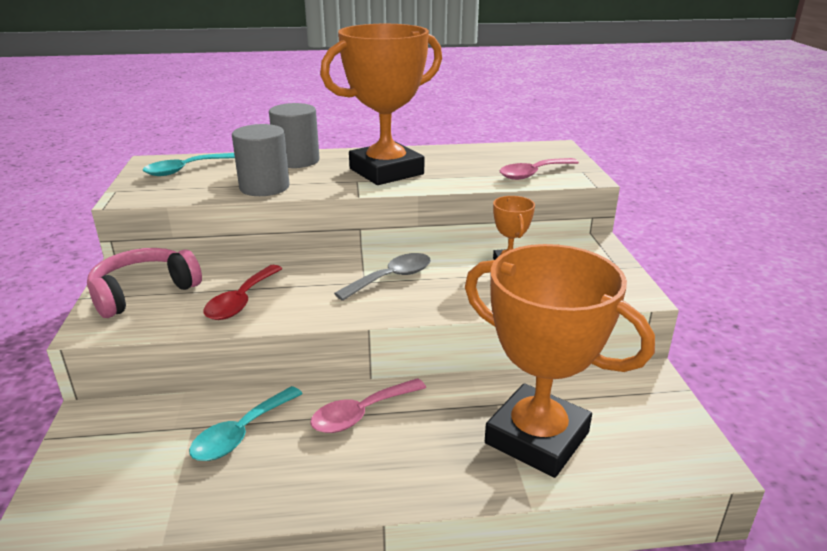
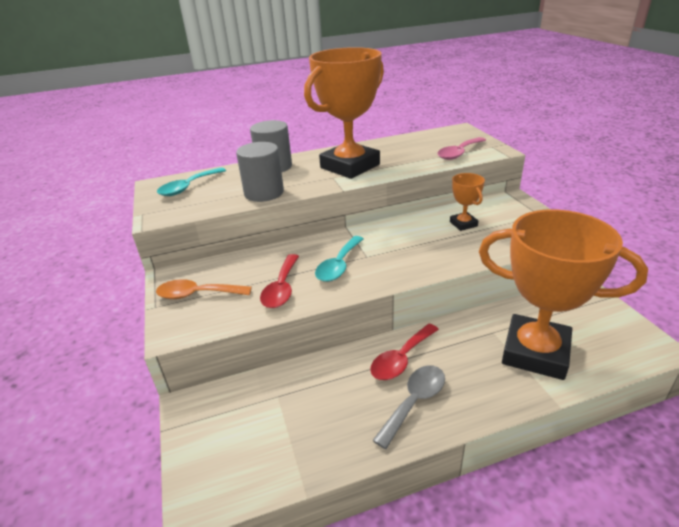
camera: 10 degrees left, 5 degrees up
pink headphones [87,248,202,318] -> orange spoon [156,279,252,299]
turquoise spoon [189,386,303,461] -> turquoise spoon moved to [315,236,364,282]
pink spoon [310,378,426,433] -> red spoon [370,324,439,380]
grey spoon [334,253,431,301] -> grey spoon moved to [372,365,445,449]

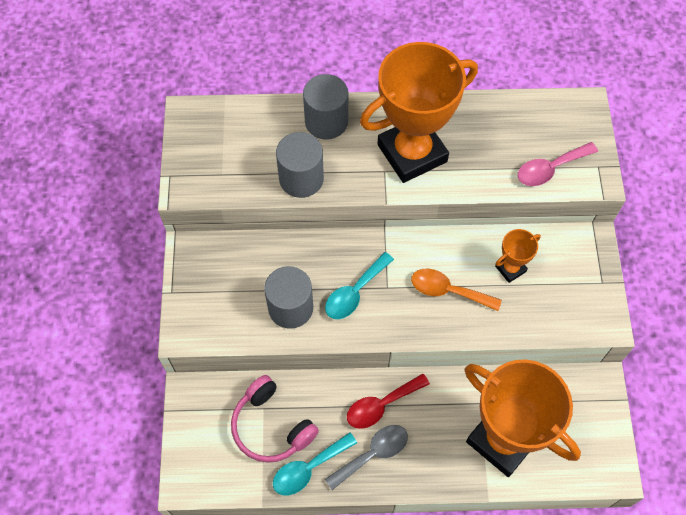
camera: 15 degrees right, 30 degrees up
orange spoon [156,279,252,299] -> orange spoon moved to [411,269,502,311]
turquoise spoon [157,167,226,196] -> turquoise spoon moved to [273,432,357,495]
red spoon [260,254,299,308] -> grey cylinder [264,266,313,329]
orange trophy [450,173,485,231] -> orange trophy turned 60 degrees clockwise [495,229,541,283]
none -> pink headphones [231,375,319,463]

